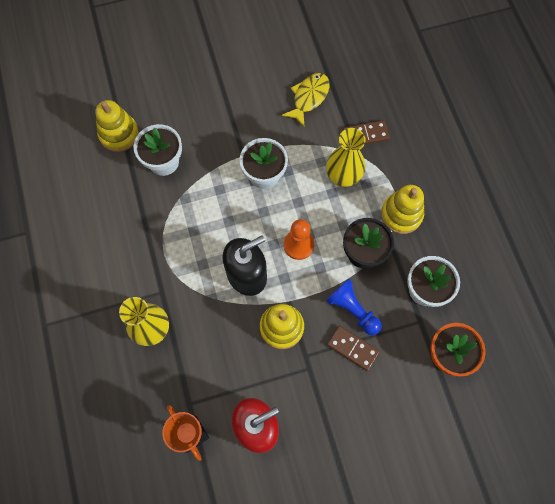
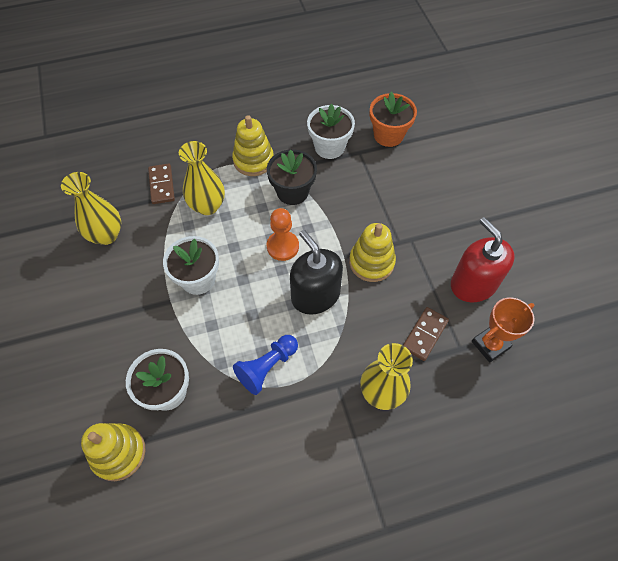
camera: 90 degrees left, 10 degrees down
yellow fish [282,73,330,127] -> yellow vase [61,172,121,245]
blue pawn [326,279,382,335] -> blue pawn moved to [233,335,298,395]
brown domino [327,326,380,371] -> brown domino moved to [403,307,449,361]

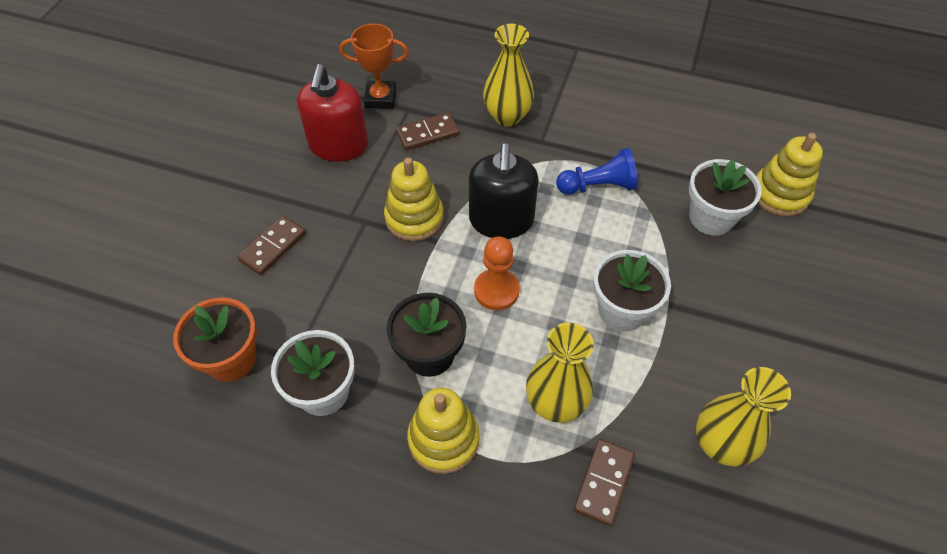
camera: 145 degrees left, 5 degrees down
none -> brown domino [237,216,306,275]

